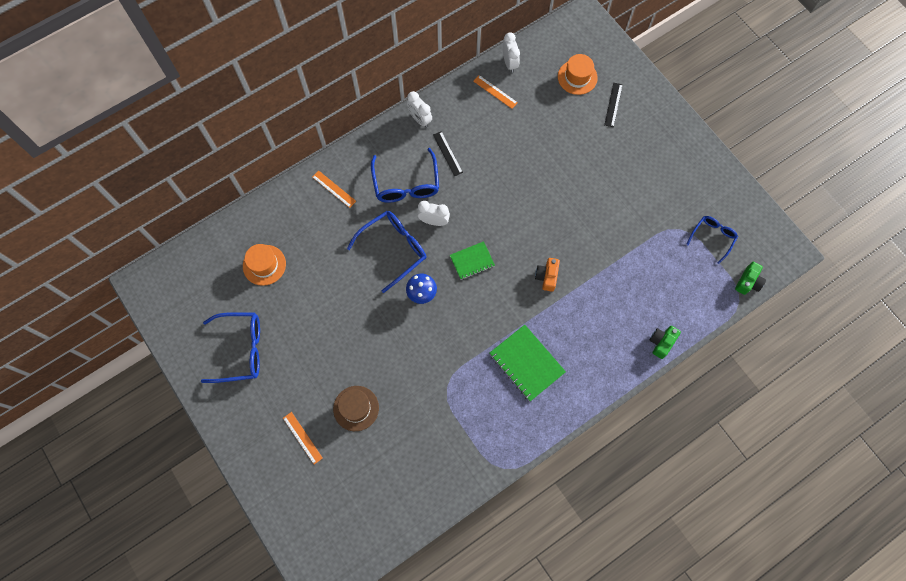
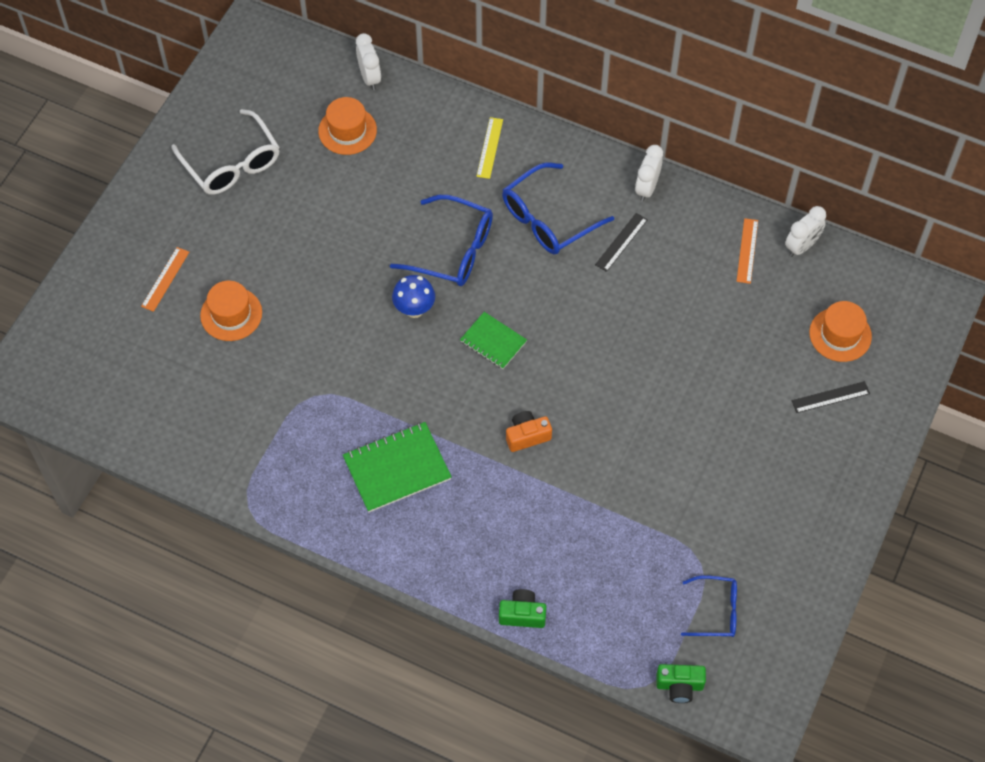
camera: 60 degrees right, 10 degrees down
blue glasses [201,312,260,383] -> white glasses [171,109,279,195]
orange ruler [312,170,356,208] -> yellow ruler [476,117,503,179]
brown hat [333,386,379,431] -> orange hat [200,281,262,341]
white clock [417,201,450,226] -> white clock moved to [356,33,381,90]
green notebook [490,325,566,401] -> green notebook turned 45 degrees clockwise [343,422,452,512]

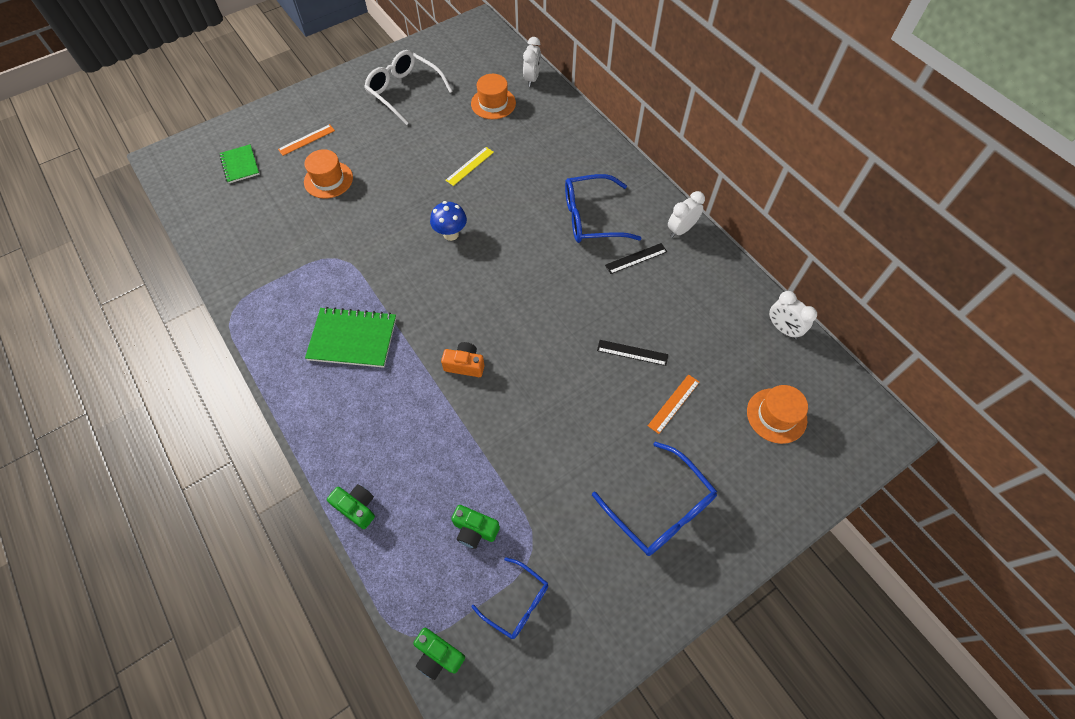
camera: 30 degrees right, 0 degrees up
white glasses [171,109,279,195] -> white glasses turned 135 degrees clockwise [364,50,453,125]
blue glasses [390,195,493,286] -> blue glasses moved to [592,442,717,556]
green notebook [460,312,527,369] -> green notebook moved to [219,144,260,183]
yellow ruler [476,117,503,179] -> yellow ruler moved to [445,147,494,186]
orange ruler [737,218,758,284] -> orange ruler moved to [648,374,700,434]
white clock [785,206,826,257] -> white clock turned 60 degrees clockwise [769,291,817,339]
black ruler [792,381,870,413] -> black ruler moved to [597,340,668,366]
none -> green camera [451,505,500,549]

